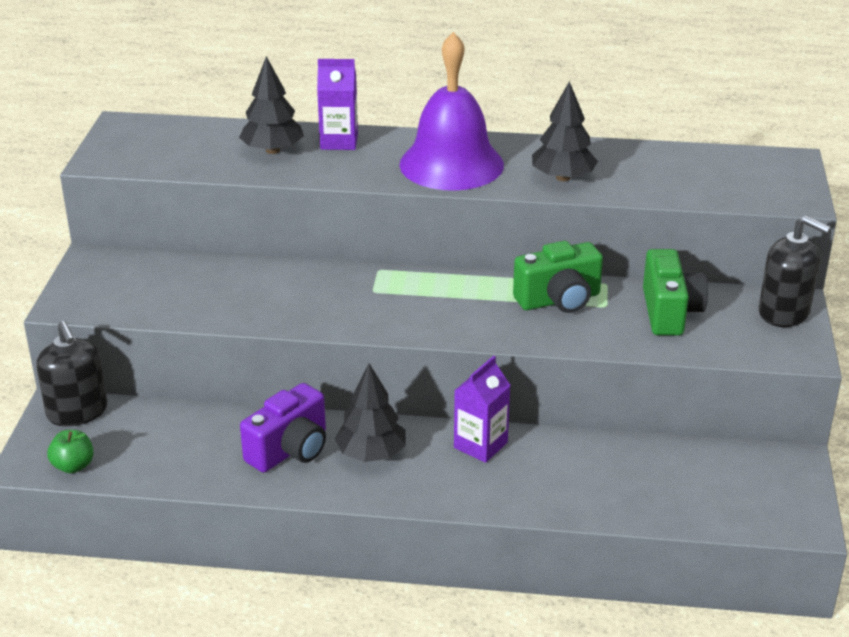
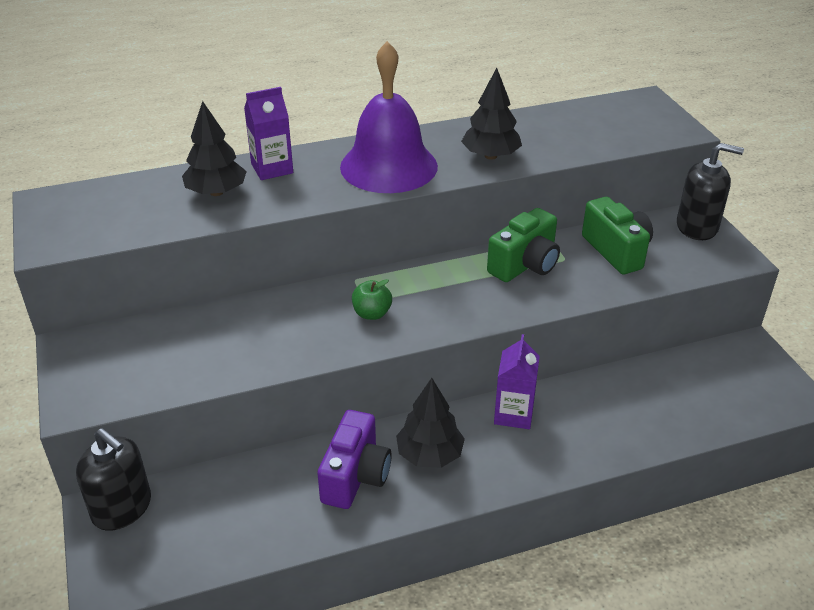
camera: 25 degrees left, 5 degrees up
green apple [47,430,94,473] -> green apple moved to [352,279,392,320]

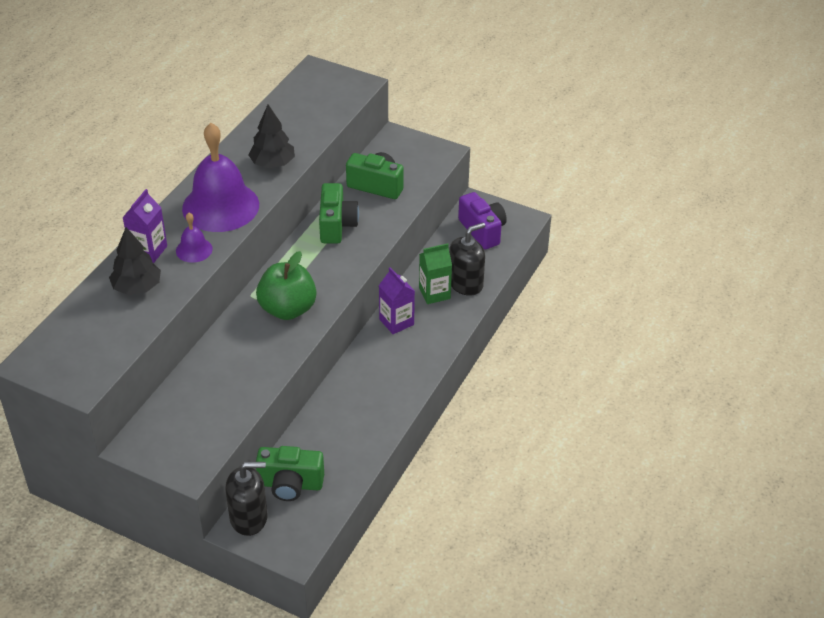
camera: 45 degrees left, 5 degrees up
purple camera [317,410,392,509] -> purple camera moved to [458,192,507,249]
green apple [352,279,392,320] -> green apple [256,251,317,320], size x1.96
black tree [396,378,465,468] -> none
black soap dispenser [677,143,744,240] -> black soap dispenser moved to [449,222,485,296]
none -> purple bell [176,213,213,263]
none -> green camera [256,446,324,501]
none -> green carton [419,243,452,304]

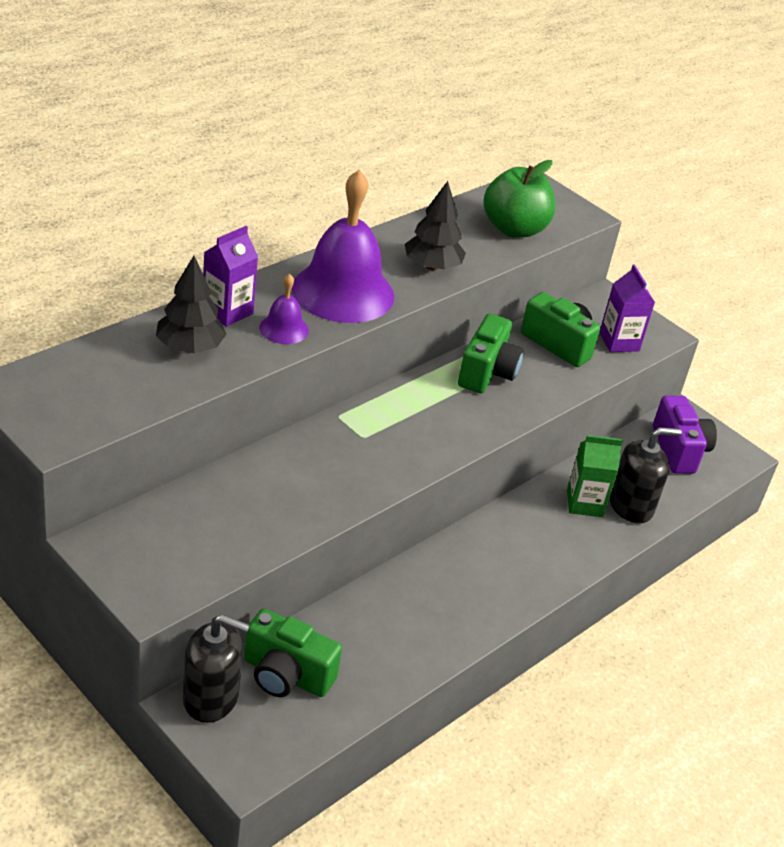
camera: 15 degrees right, 5 degrees down
green apple [256,251,317,320] -> green apple moved to [483,160,555,238]
purple carton [379,267,415,334] -> purple carton moved to [599,264,655,352]

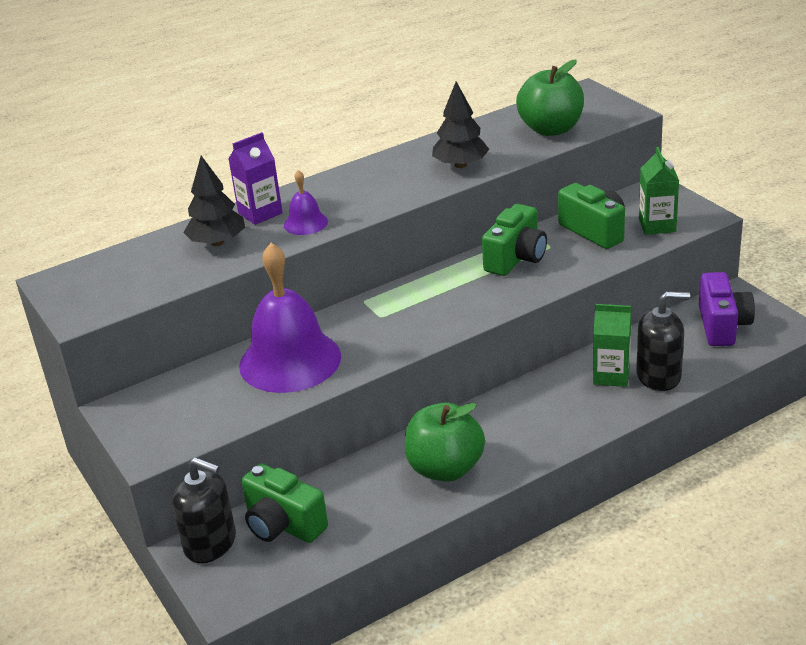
camera: 20 degrees right, 5 degrees down
purple bell [292,170,394,323] -> purple bell moved to [239,243,341,393]
purple carton [599,264,655,352] -> green carton [639,147,679,235]
none -> green apple [405,402,485,482]

